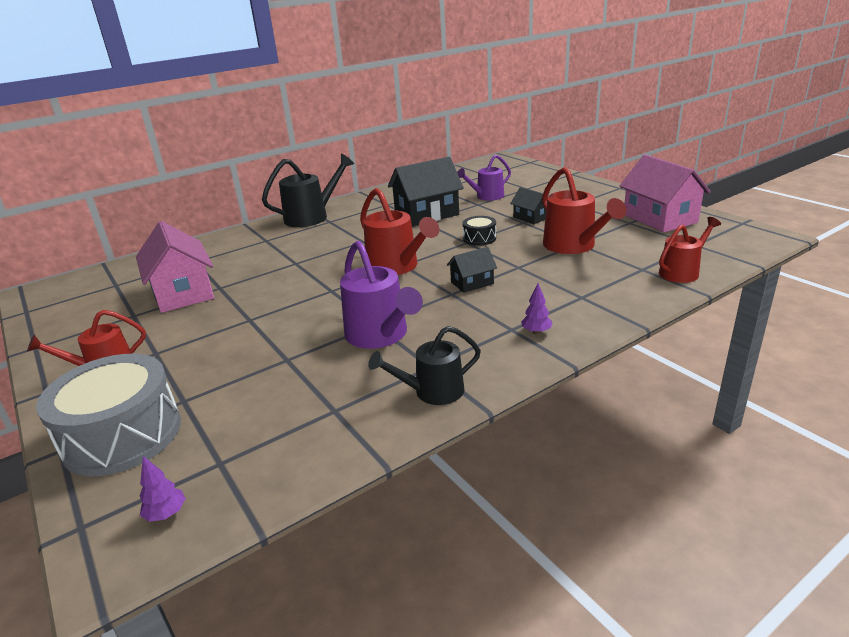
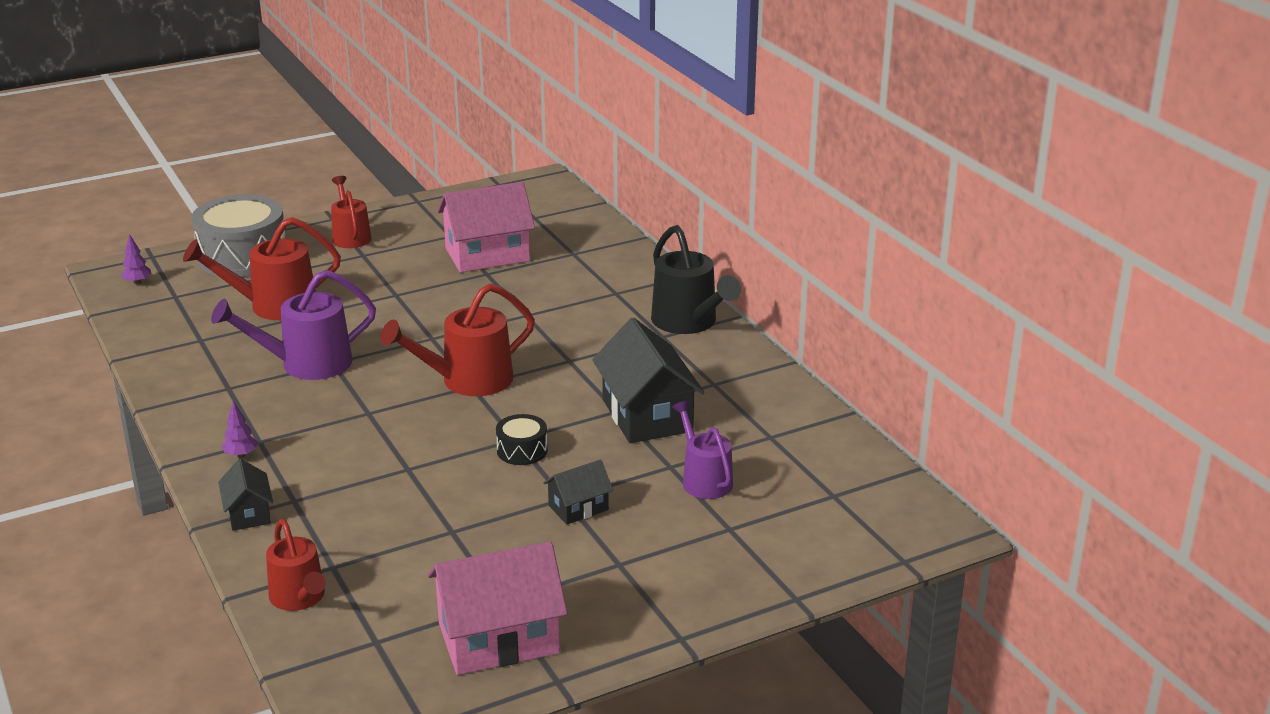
camera: 95 degrees right, 0 degrees up
black watering can [368,326,481,405] -> none
black house [447,247,497,293] -> black house moved to [218,459,273,531]
red watering can [542,167,627,254] -> red watering can moved to [183,217,341,320]

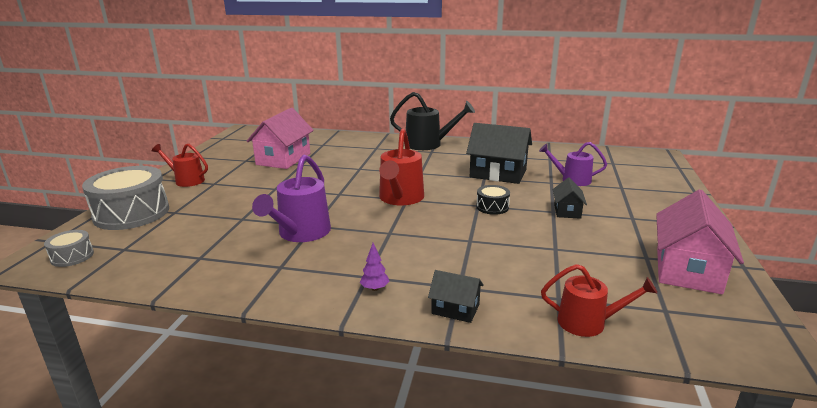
camera: 50 degrees left, 5 degrees down
purple tree [121,234,151,284] -> grey drum [44,230,94,267]
red watering can [183,217,341,320] -> none

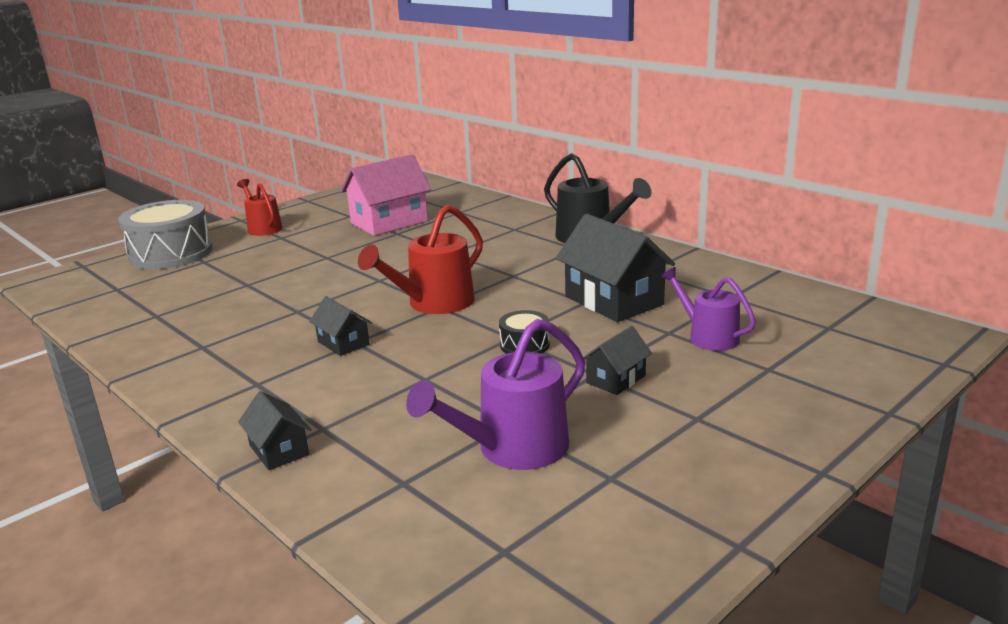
camera: 35 degrees right, 0 degrees up
grey drum [44,230,94,267] -> none
purple watering can [252,154,331,242] -> purple watering can moved to [406,319,585,470]
purple tree [360,243,390,291] -> none
red watering can [541,264,658,337] -> none
pink house [656,190,744,294] -> none
none -> black house [309,296,372,356]

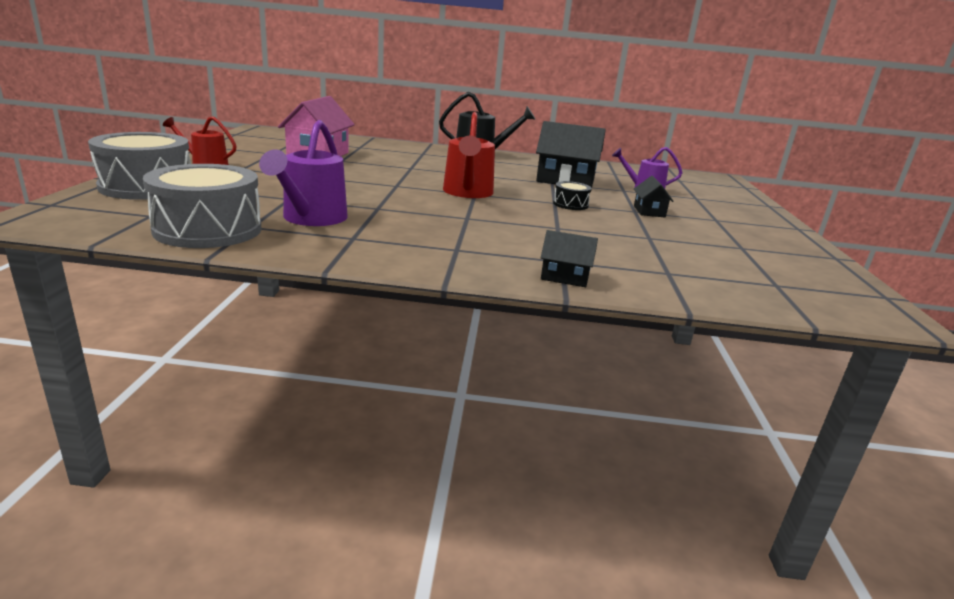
camera: 45 degrees left, 0 degrees up
black house [309,296,372,356] -> none
purple watering can [406,319,585,470] -> purple watering can moved to [259,120,348,226]
none -> grey drum [143,164,262,248]

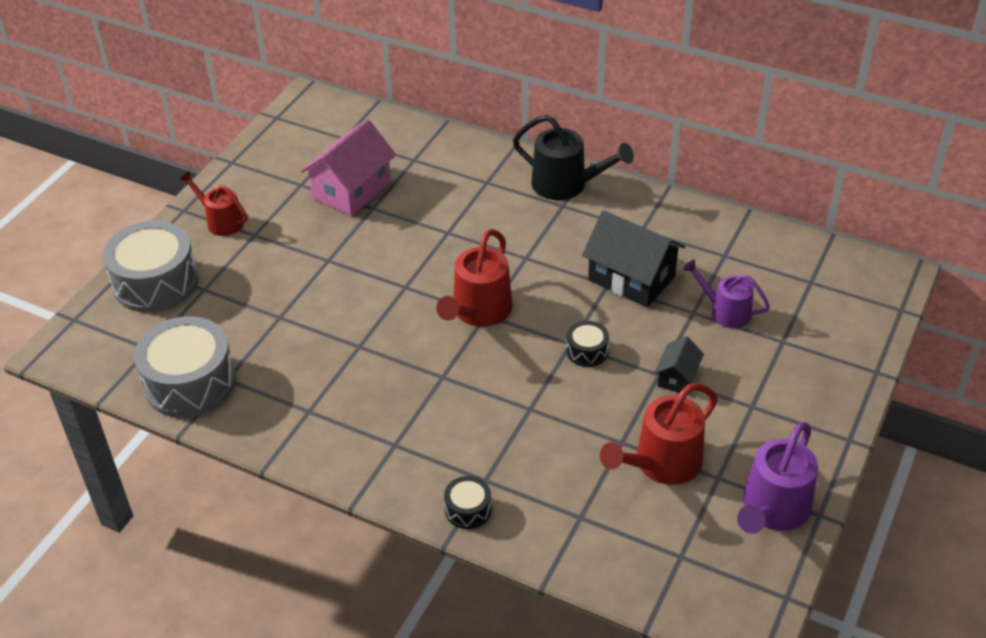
camera: 25 degrees right, 20 degrees up
purple watering can [259,120,348,226] -> purple watering can moved to [737,422,818,534]
black house [541,230,598,287] -> black drum [444,476,491,529]
none -> red watering can [600,383,718,485]

